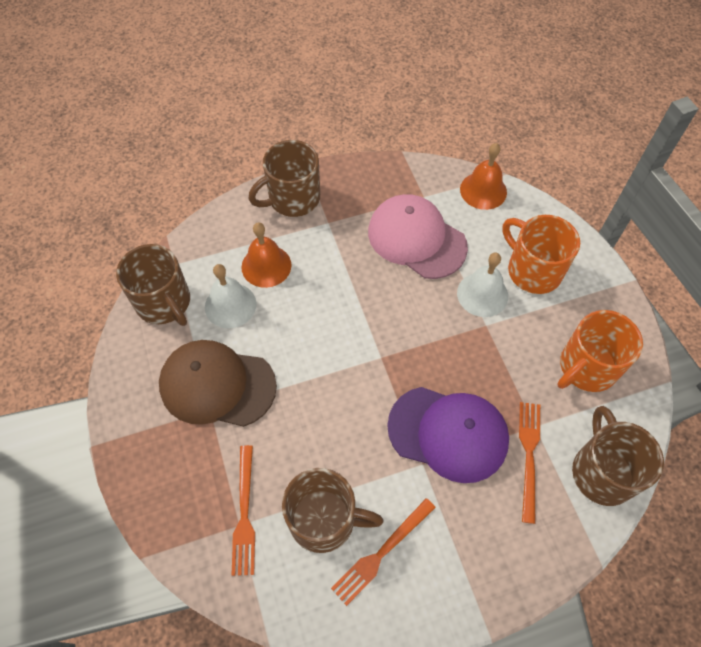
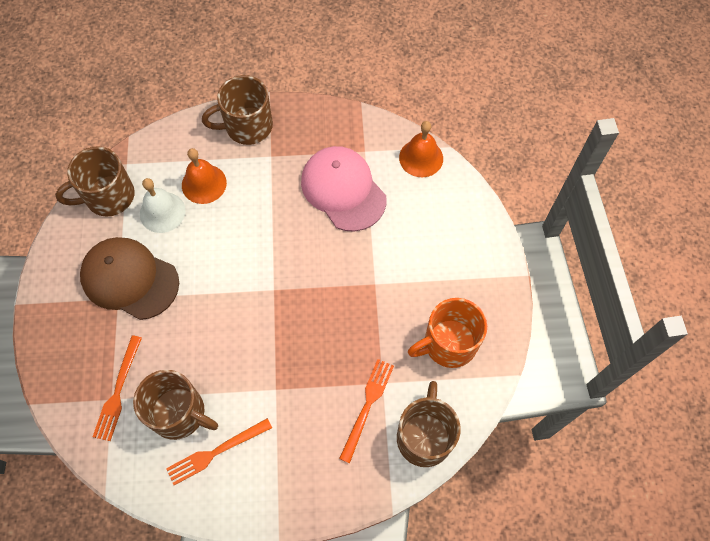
camera: 15 degrees right, 5 degrees up
brown mug [116,244,190,326] -> brown mug turned 90 degrees clockwise [55,146,135,217]
purple cap [387,387,509,483] -> none
white bell [457,253,508,317] -> none
orange mug [502,215,580,294] -> none

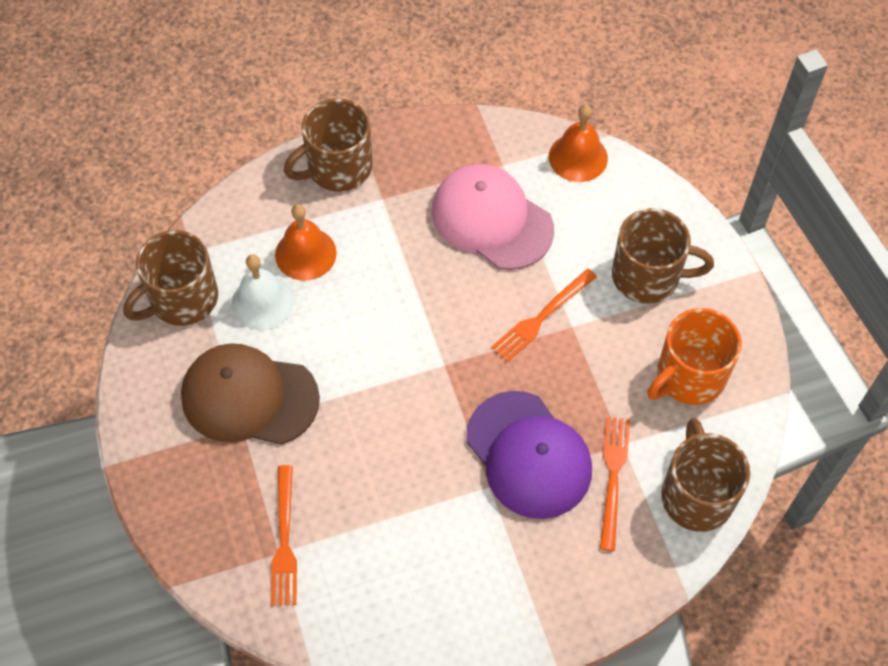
camera: 15 degrees left, 5 degrees down
brown mug [133,370,218,440] -> brown mug moved to [612,208,714,303]
orange fork [166,418,272,485] -> orange fork moved to [491,268,597,362]
none -> purple cap [466,391,592,519]

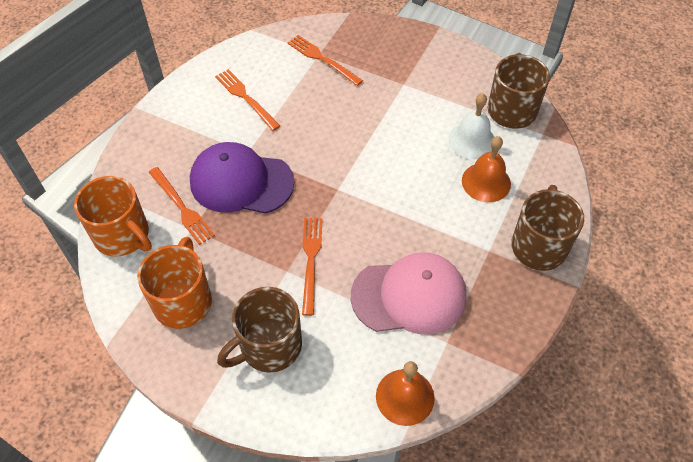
camera: 135 degrees right, 5 degrees down
brown cap [181,343,320,445] -> none
brown mug [661,418,750,532] -> orange mug [74,176,152,257]
none -> orange fork [215,69,280,131]

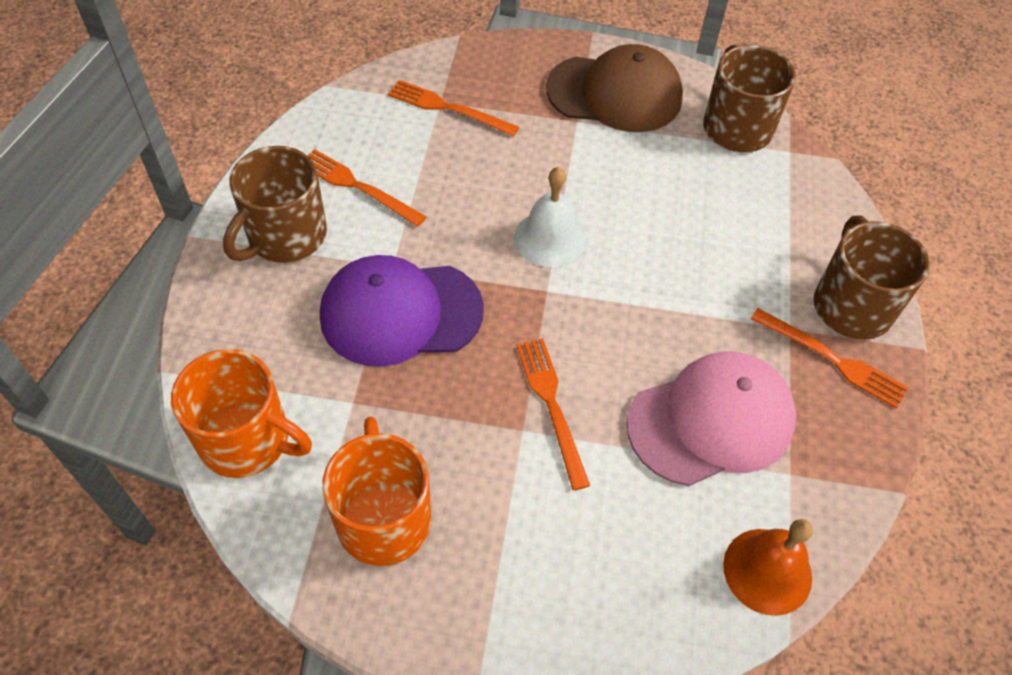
camera: 20 degrees left, 0 degrees up
orange fork [149,167,215,245] -> orange fork moved to [751,308,909,409]
brown mug [217,287,302,373] -> brown mug moved to [223,146,327,263]
white bell [449,93,494,159] -> white bell moved to [515,167,586,267]
orange bell [462,136,511,202] -> none
none -> brown cap [546,44,683,132]

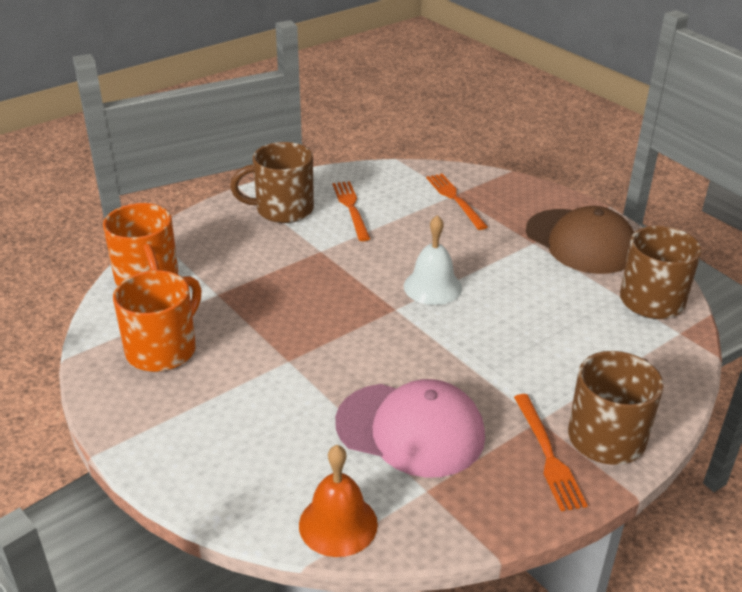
camera: 45 degrees right, 20 degrees down
purple cap [320,255,484,367] -> none
orange fork [517,338,590,490] -> none

